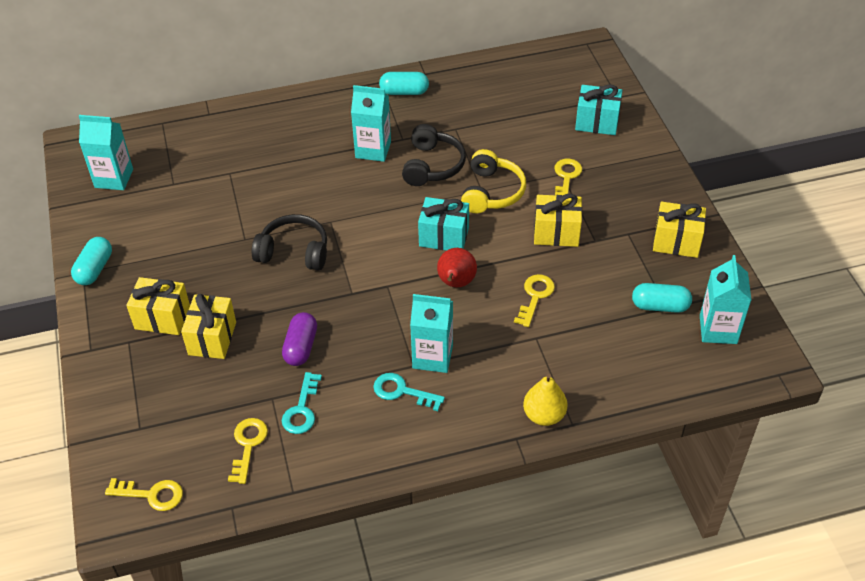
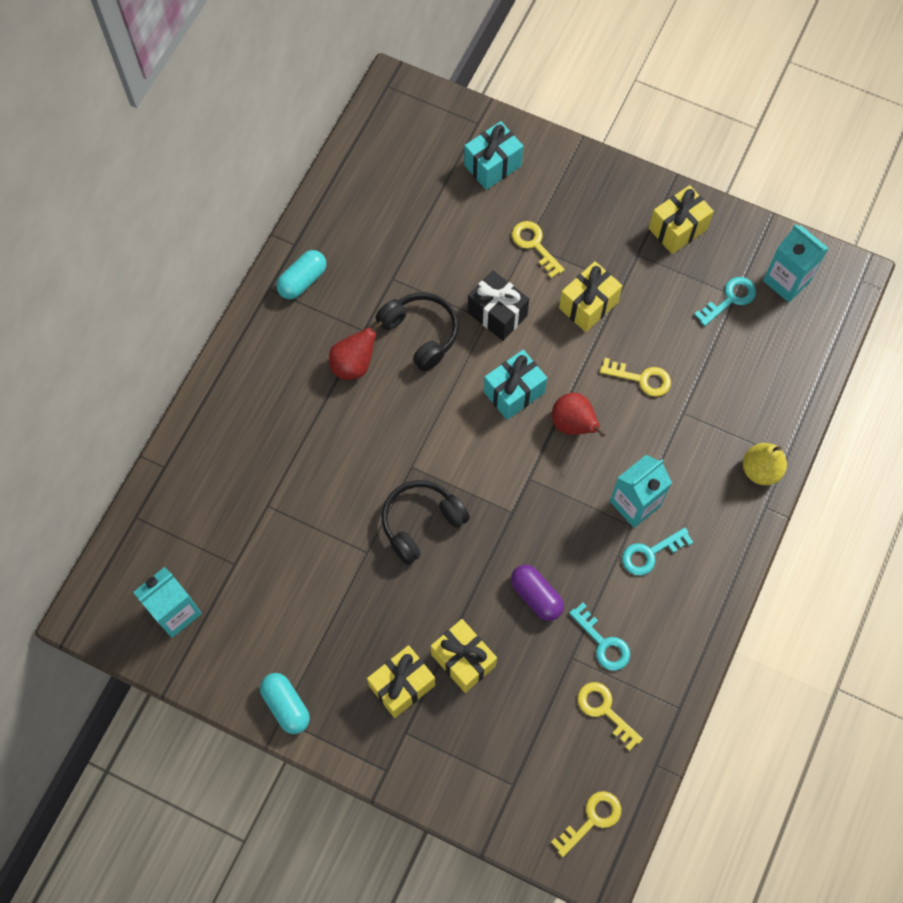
camera: 50 degrees left, 20 degrees up
turquoise carton [351,85,391,162] -> red pear [329,321,383,380]
yellow headphones [461,149,526,213] -> black gift [468,270,529,341]
yellow key [514,274,555,327] -> yellow key turned 135 degrees clockwise [600,358,671,397]
turquoise capsule [632,283,692,313] -> turquoise key [694,277,756,326]

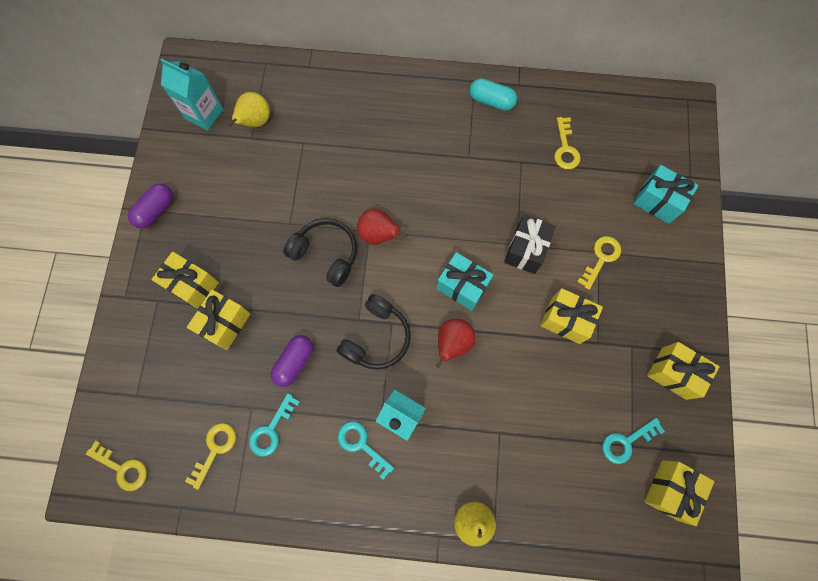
camera: 70 degrees right, 5 degrees up
turquoise capsule [260,673,310,734] -> purple capsule [128,184,173,229]
red pear [329,321,383,380] -> red pear moved to [357,208,407,245]
black headphones [376,292,458,372] -> black headphones moved to [337,294,411,370]
yellow key [600,358,671,397] -> yellow key moved to [554,117,581,169]
turquoise key [694,277,756,326] -> turquoise key turned 120 degrees clockwise [602,418,665,464]
turquoise carton [763,224,829,302] -> yellow gift [645,460,714,526]
none -> yellow pear [228,92,270,127]

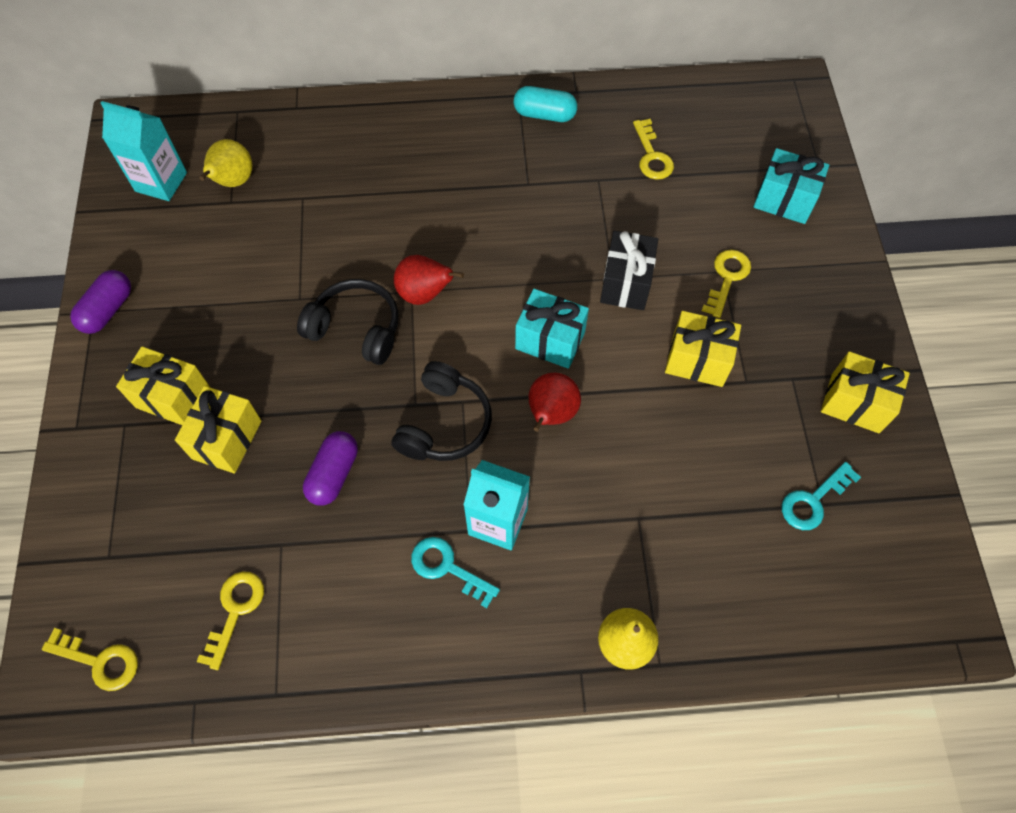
camera: 10 degrees left, 10 degrees down
turquoise key [249,393,300,457] -> none
yellow gift [645,460,714,526] -> none

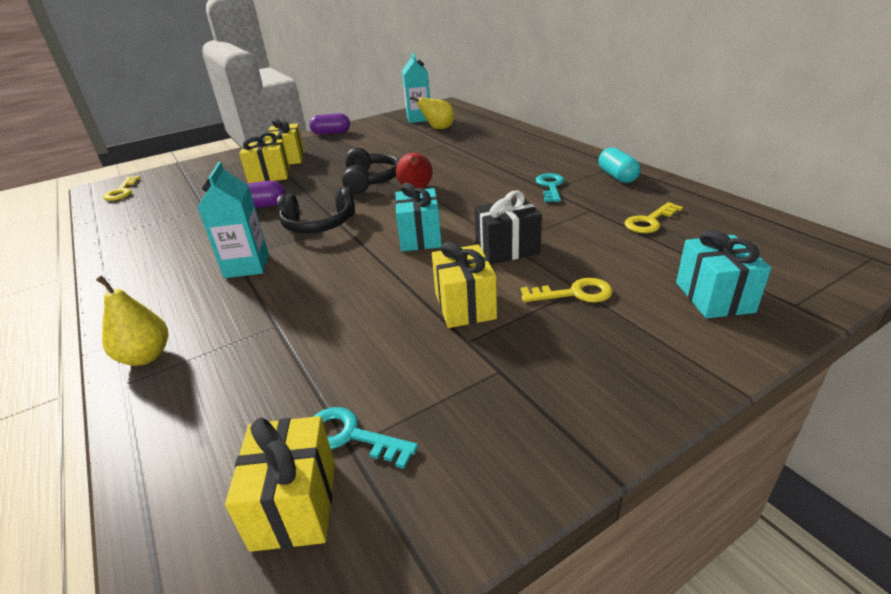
camera: 65 degrees right, 30 degrees down
yellow key [197,571,264,670] -> none
turquoise key [411,537,500,608] -> turquoise key moved to [536,173,564,202]
red pear [529,373,581,432] -> none
yellow gift [821,351,910,433] -> yellow gift moved to [225,416,335,552]

